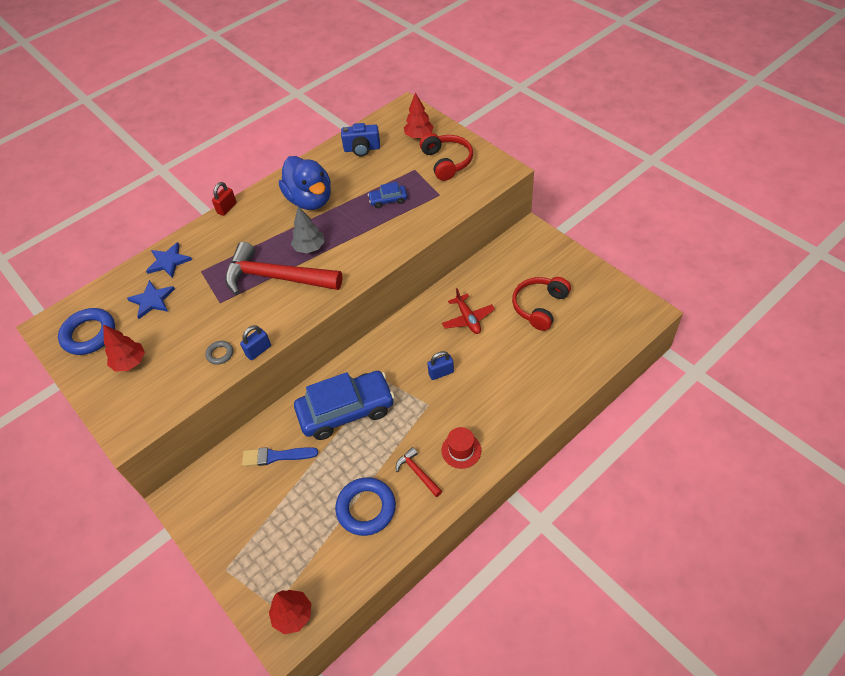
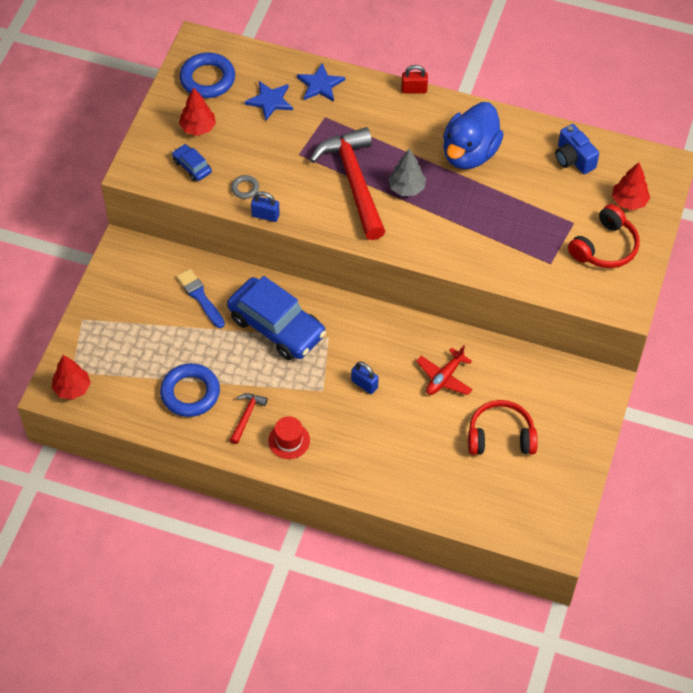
camera: 55 degrees right, 5 degrees up
blue car [368,182,407,208] -> blue car moved to [172,144,212,181]

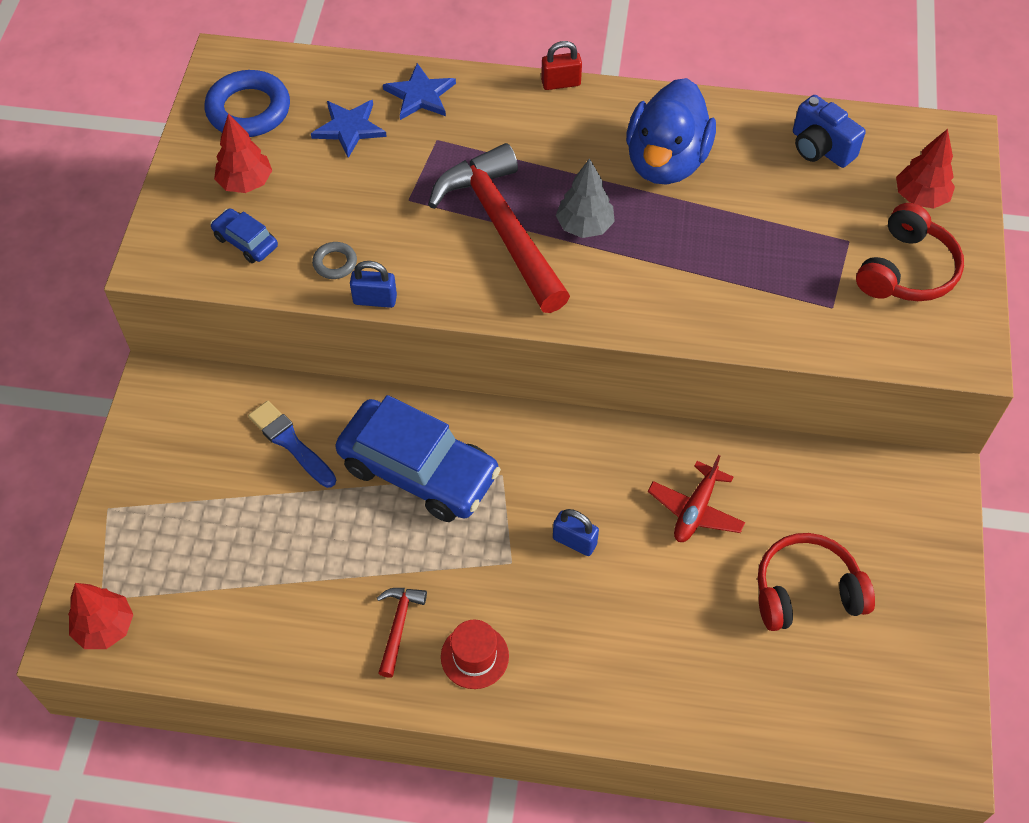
camera: 10 degrees left, 0 degrees up
blue ring [160,363,220,417] -> none

